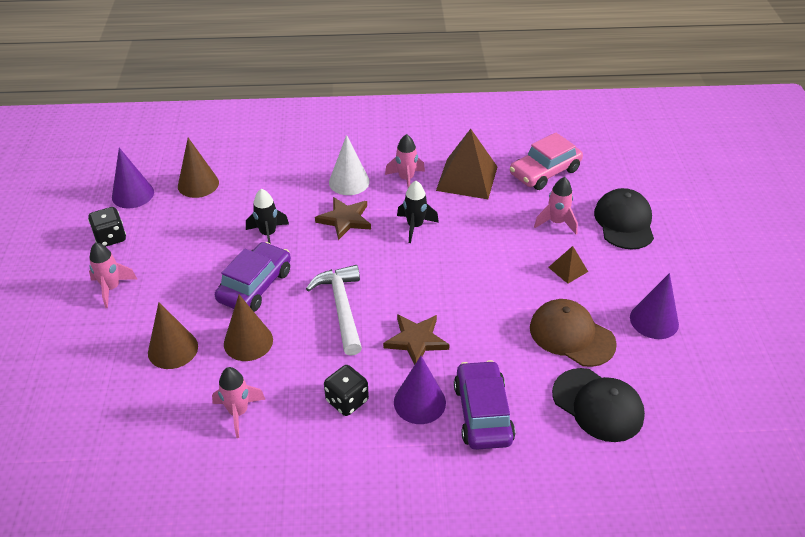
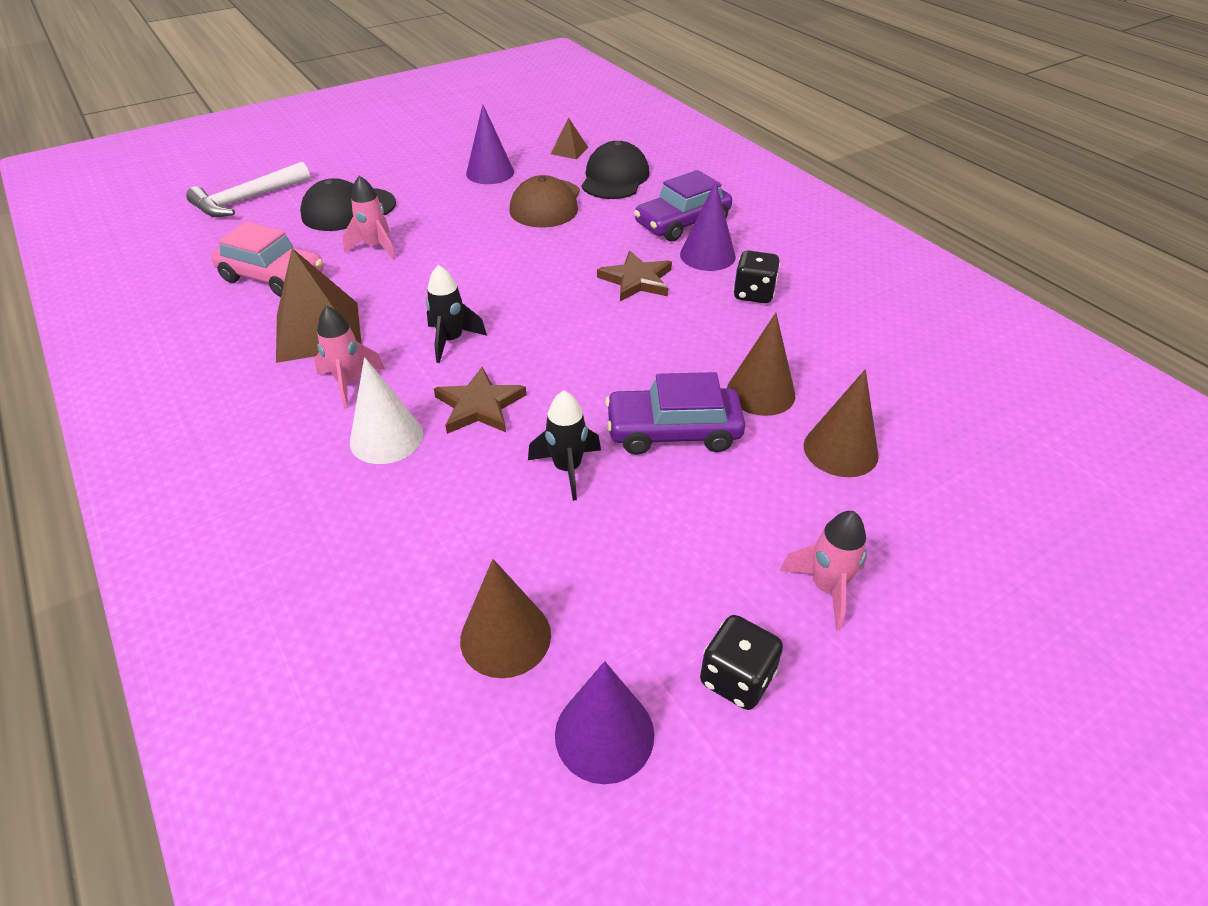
camera: 120 degrees left, 0 degrees up
pink rocket [212,367,265,438] -> none
white hammer [306,265,362,356] -> white hammer moved to [186,162,310,217]
brown pyramid [548,246,588,284] -> brown pyramid moved to [551,118,588,159]

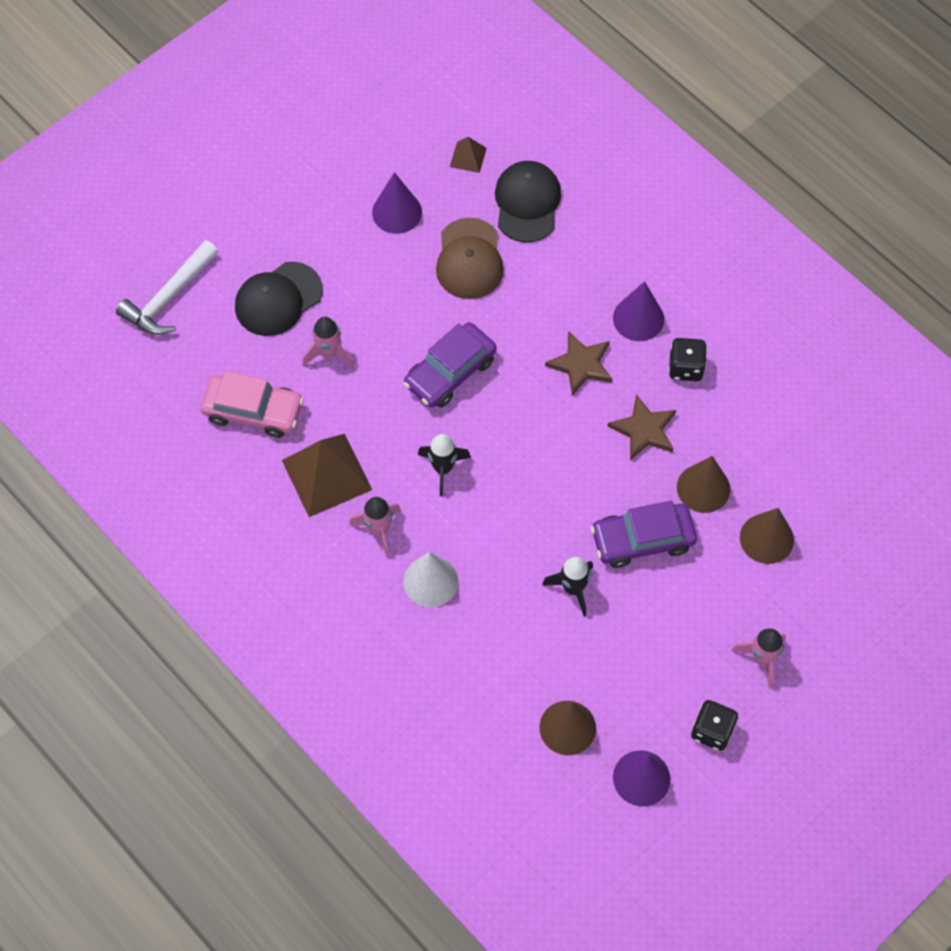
camera: 10 degrees left, 20 degrees up
brown star [434,367,526,434] -> brown star moved to [607,394,676,461]
purple car [634,170,732,241] -> purple car moved to [404,322,497,408]

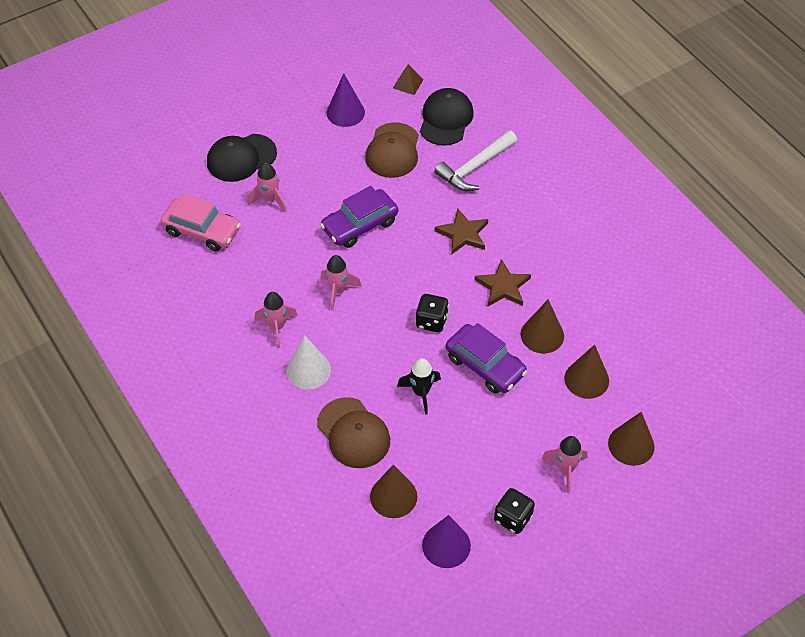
camera: 10 degrees right, 10 degrees down
white hammer [116,240,218,335] -> white hammer moved to [434,130,517,191]
brown pyramid [282,434,372,517] -> none
black rocket [418,434,471,496] -> pink rocket [321,255,362,311]
purple car [591,501,697,568] -> purple car turned 135 degrees counterclockwise [446,323,527,394]
purple cone [613,281,664,341] -> none
black dice [669,338,707,381] -> black dice moved to [415,294,449,333]
none -> brown cap [317,397,390,468]
none -> brown cone [608,412,654,466]

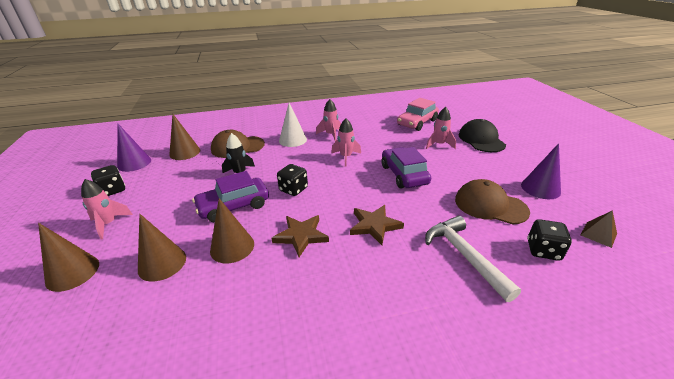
camera: 110 degrees right, 20 degrees down
black cap [420,88,474,146] -> black dice [527,219,572,261]

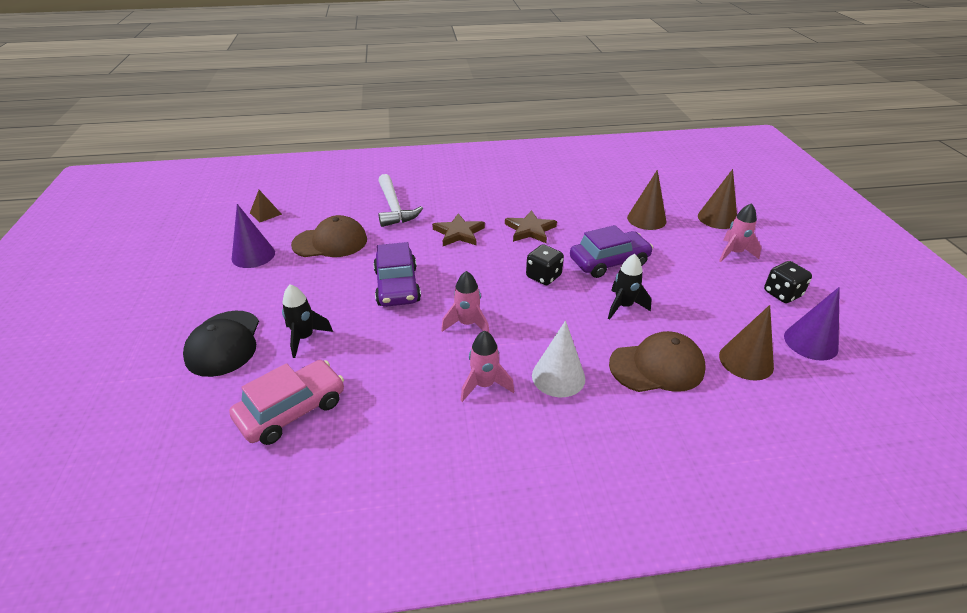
camera: 175 degrees left, 5 degrees up
brown cone [210,198,254,263] -> none
pink rocket [426,107,456,149] -> black rocket [282,284,333,358]
brown cap [455,179,530,224] -> brown cap turned 45 degrees counterclockwise [291,215,367,257]
black dice [527,219,572,261] -> none

